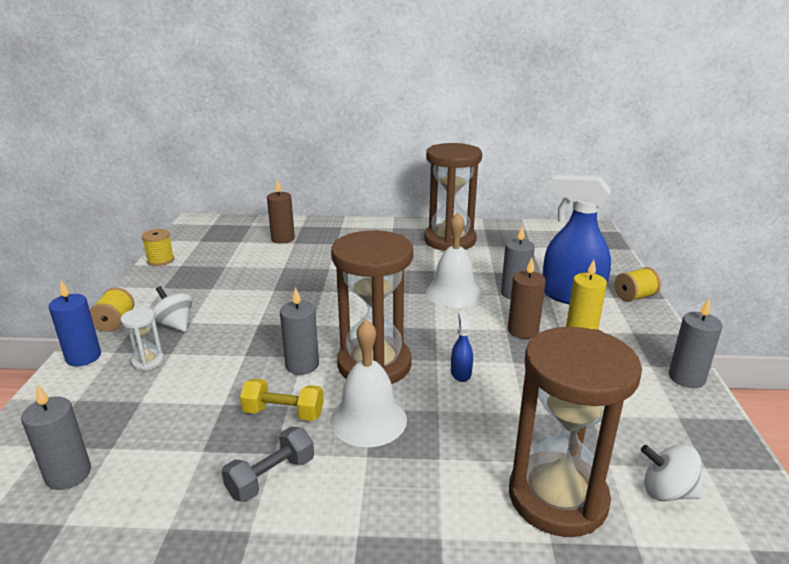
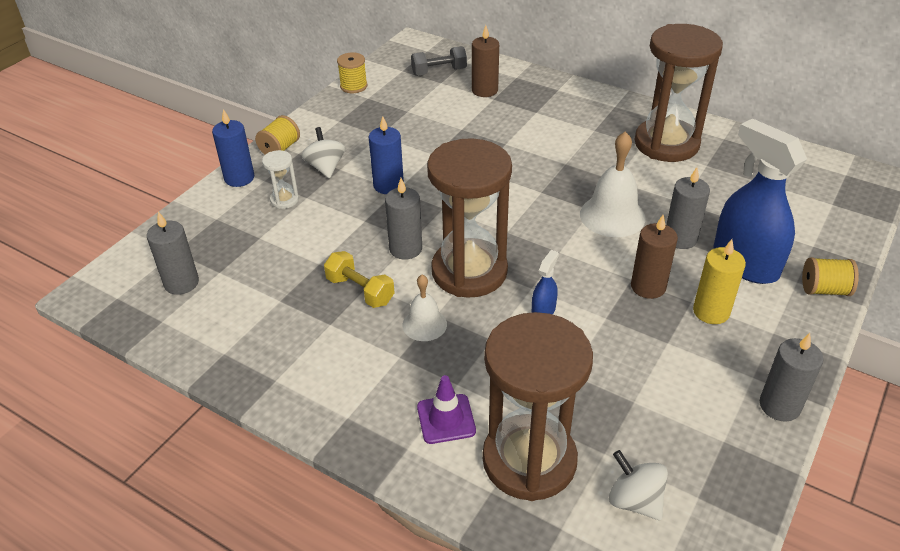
camera: 30 degrees right, 15 degrees up
grey dumbbell [221,427,314,502] -> grey dumbbell moved to [411,46,467,76]
white bell [330,319,407,447] -> white bell [402,275,447,341], size x0.60
none -> blue candle [369,116,404,194]
none -> purple traffic cone [417,375,476,444]

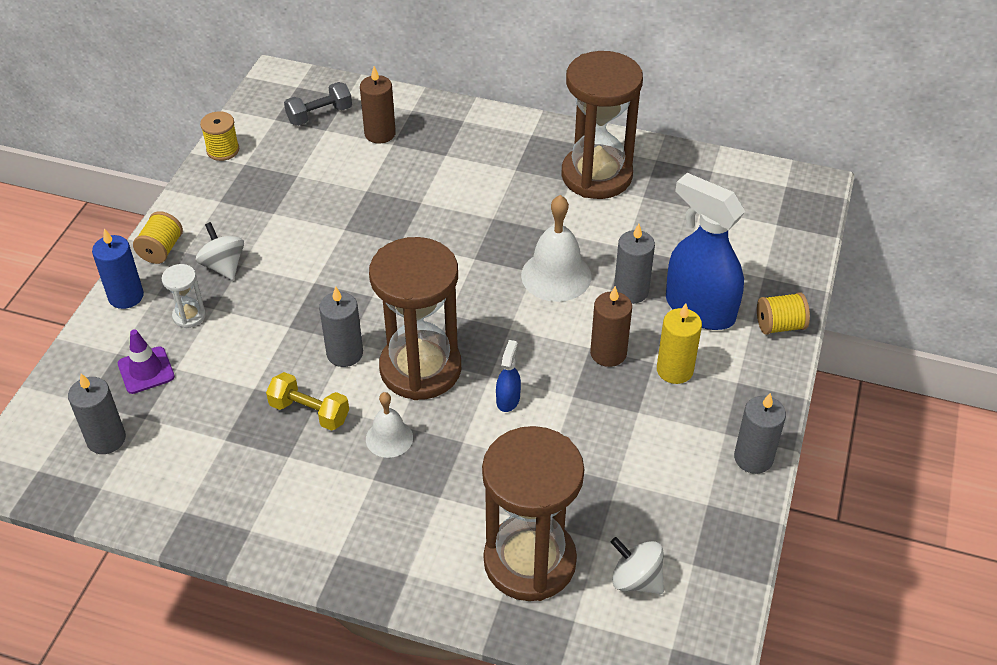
camera: 15 degrees left, 5 degrees up
blue candle [369,116,404,194] -> none
purple traffic cone [417,375,476,444] -> purple traffic cone moved to [118,329,175,394]

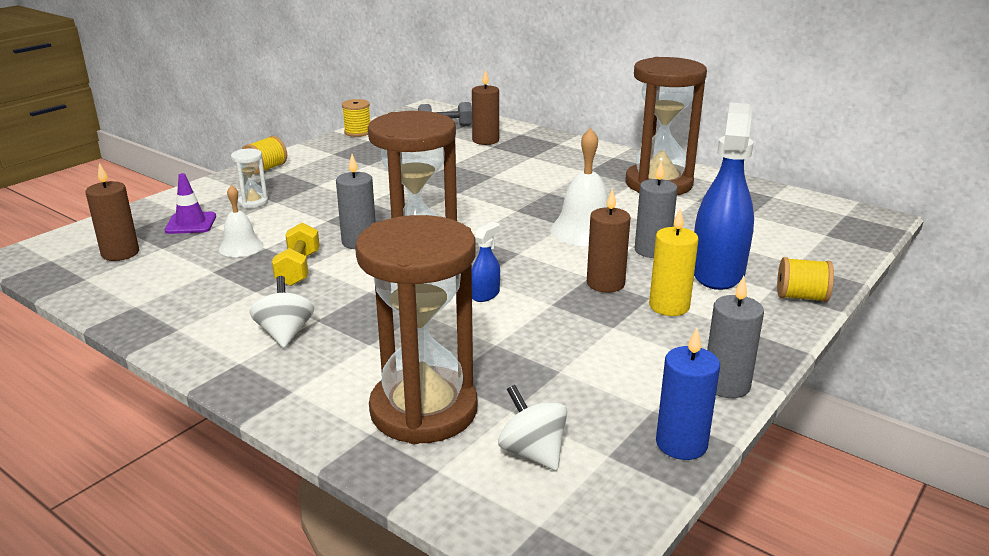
camera: 20 degrees right, 20 degrees down
grey candle [68,373,126,454] -> brown candle [86,163,139,261]
blue candle [92,228,144,309] -> blue candle moved to [656,328,720,460]
white spinning top [196,222,244,280] -> white spinning top moved to [250,276,314,348]
yellow dumbbell [266,372,349,431] -> yellow dumbbell turned 45 degrees clockwise [272,223,320,286]
white bell [366,392,413,458] -> white bell moved to [219,185,263,257]
blue spray bottle [666,173,745,330] -> blue spray bottle turned 45 degrees clockwise [694,102,754,290]

